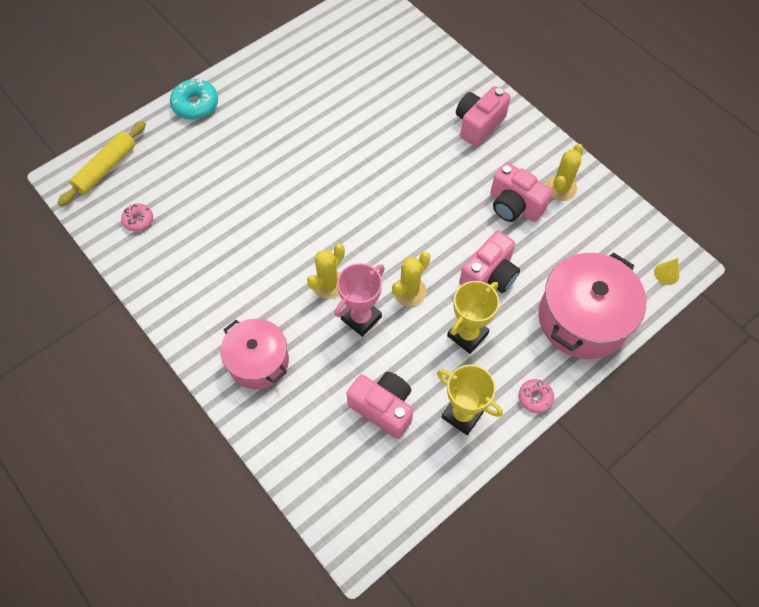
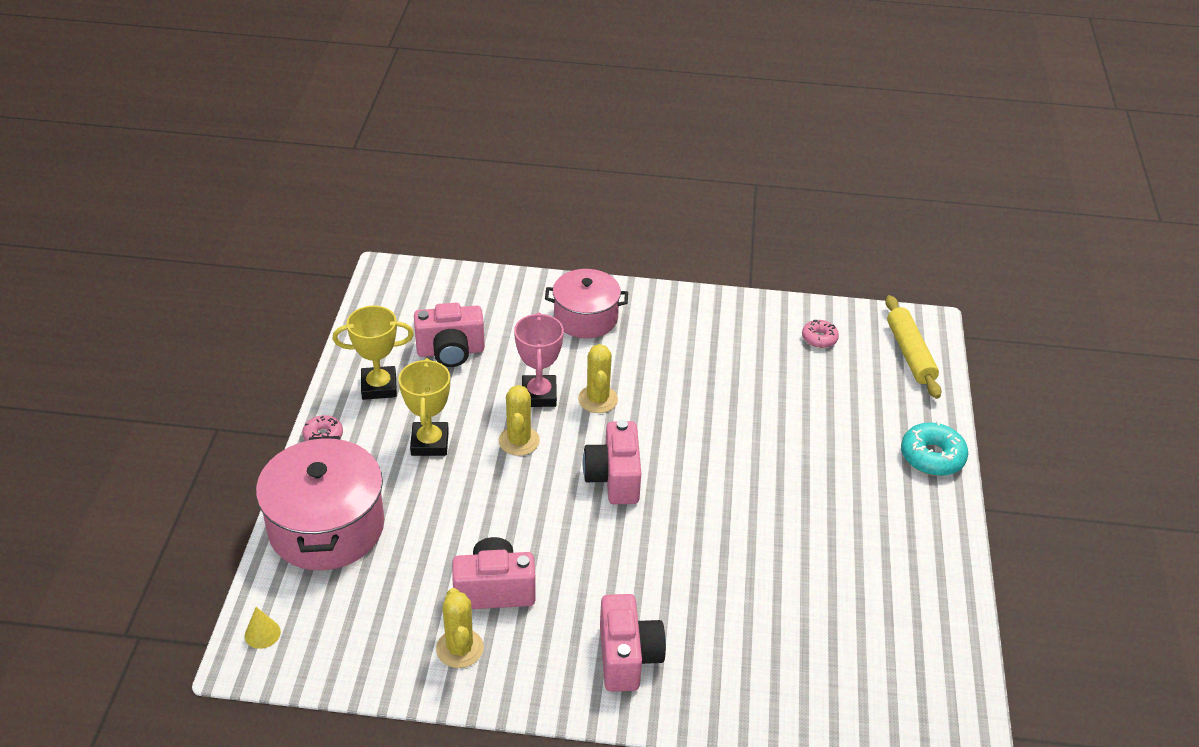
camera: 135 degrees right, 20 degrees down
pink camera [459,230,520,293] -> pink camera moved to [583,420,641,504]

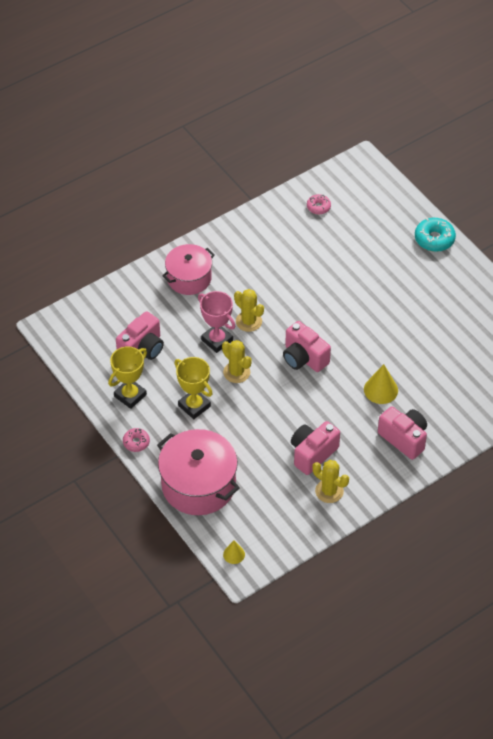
camera: 40 degrees left, 10 degrees up
yellow rolling pin [885,295,941,399] -> none
none -> yellow cone [364,364,398,404]

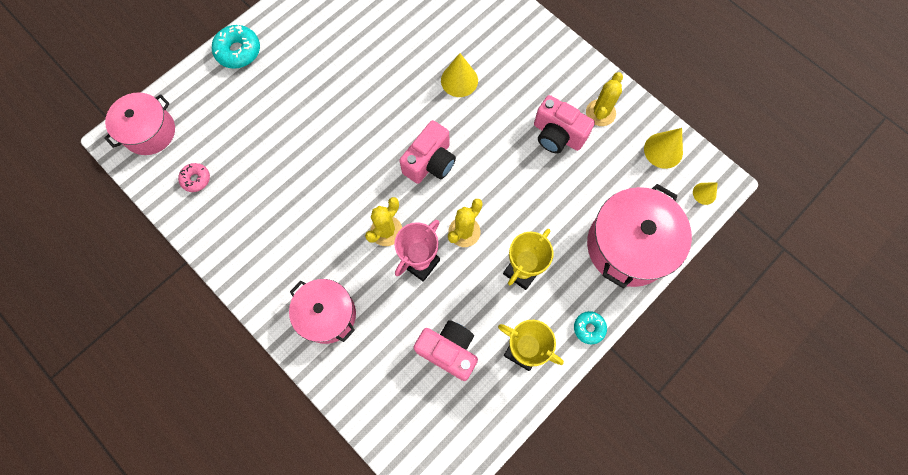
camera: 100 degrees left, 20 degrees up
pink donut [123,428,150,452] -> turquoise donut [574,311,607,344]
pink camera [378,407,427,460] -> none
none -> pink pot [105,92,175,155]
none -> yellow cone [644,128,683,169]

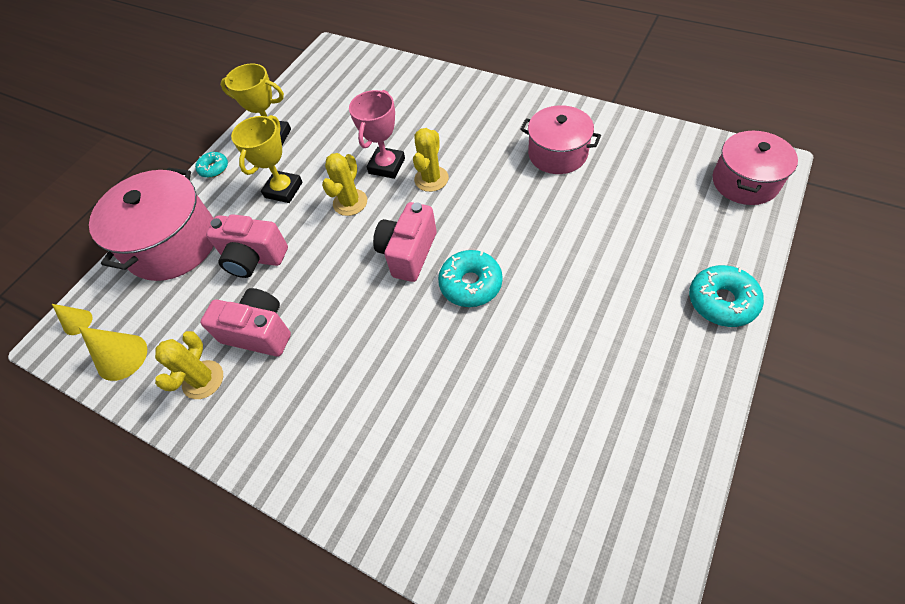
camera: 170 degrees right, 15 degrees down
pink donut [178,163,210,192] -> none
pink pot [289,279,356,344] -> pink pot moved to [520,105,601,174]
pink camera [413,320,478,381] -> pink camera moved to [206,214,288,278]
yellow cone [441,53,478,97] -> none
none -> turquoise donut [438,250,503,307]

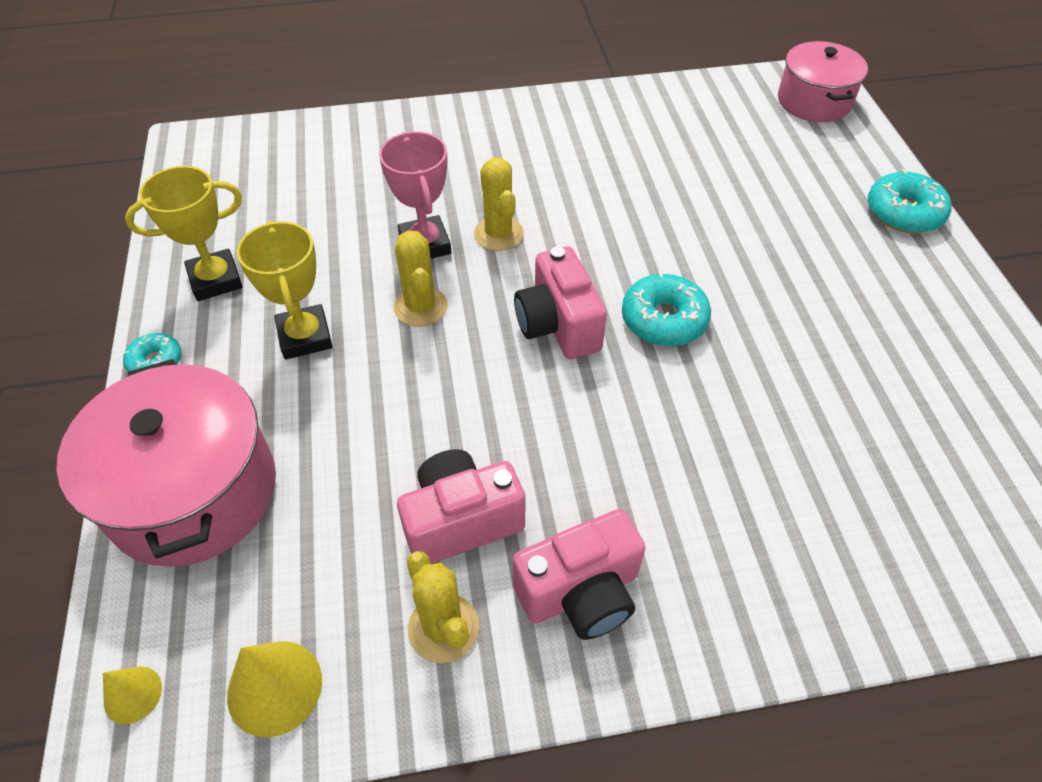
camera: 45 degrees left, 5 degrees down
pink camera [206,214,288,278] -> pink camera moved to [513,509,646,640]
pink pot [520,105,601,174] -> none

